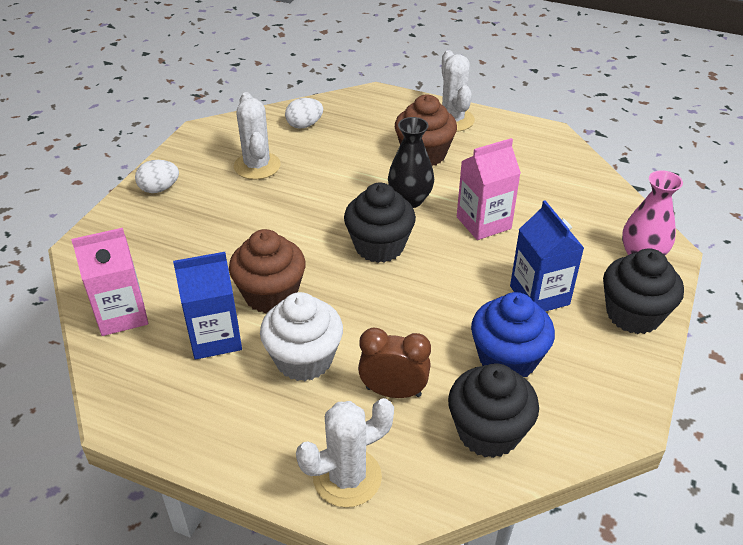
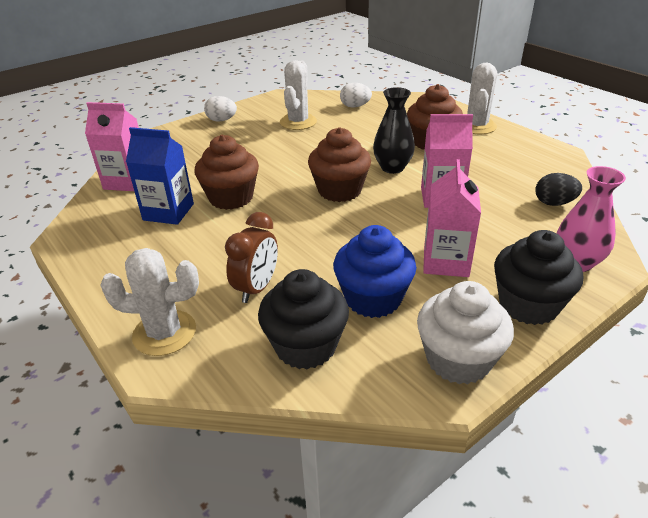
camera: 30 degrees right, 5 degrees down
white cupcake [260,292,343,381] -> white cupcake moved to [417,281,514,384]
black cupcake [344,183,416,263] -> brown cupcake [308,127,371,202]
brown clock [358,328,431,398] -> brown clock turned 75 degrees clockwise [225,212,278,303]
blue carton [510,200,584,312] -> pink carton [423,159,481,277]
none -> black egg [535,173,582,206]

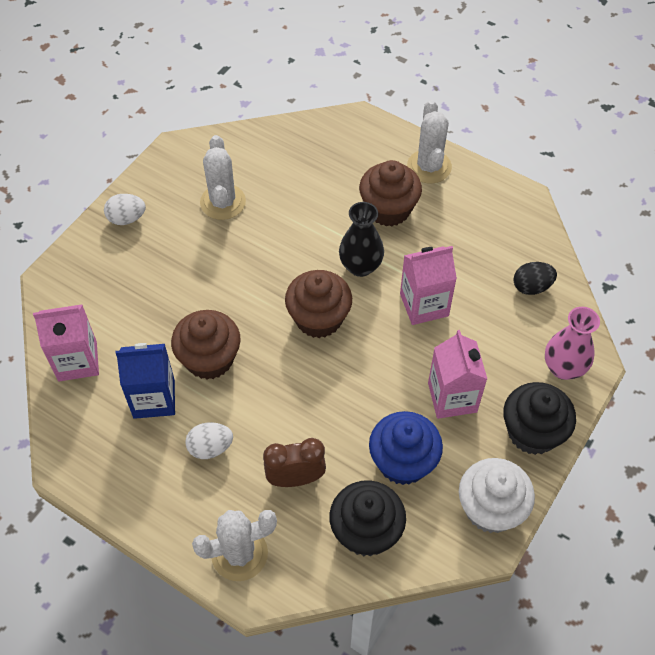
camera: 20 degrees left, 20 degrees up
brown clock [225,212,278,303] -> brown clock turned 105 degrees counterclockwise [263,438,326,487]
white egg [340,83,372,108] -> white egg moved to [185,422,233,459]

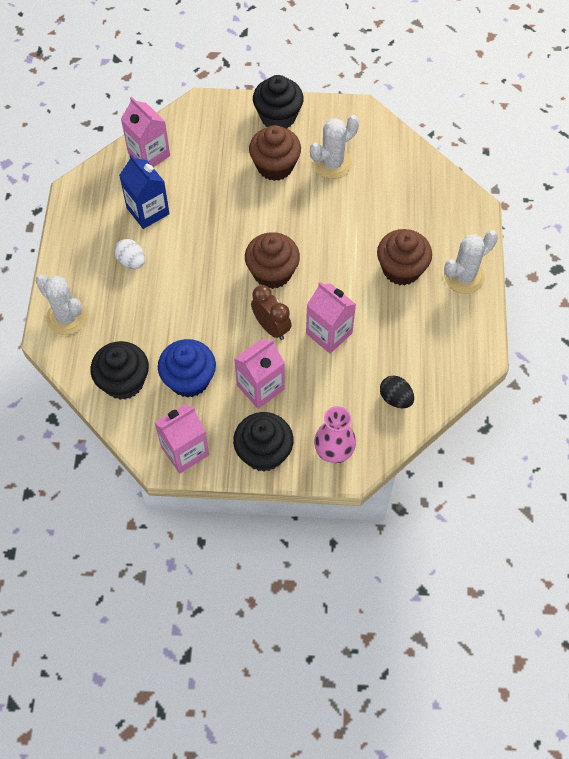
camera: 60 degrees right, 5 degrees up
white egg [104,194,146,225] -> black cupcake [253,75,304,129]
brown cupcake [171,310,241,380] -> brown cupcake moved to [249,125,301,181]
brown clock [263,438,326,487] -> brown clock moved to [251,285,292,340]
black vase [339,202,384,277] -> none
white cupcake [459,458,535,533] -> pink carton [154,404,209,474]

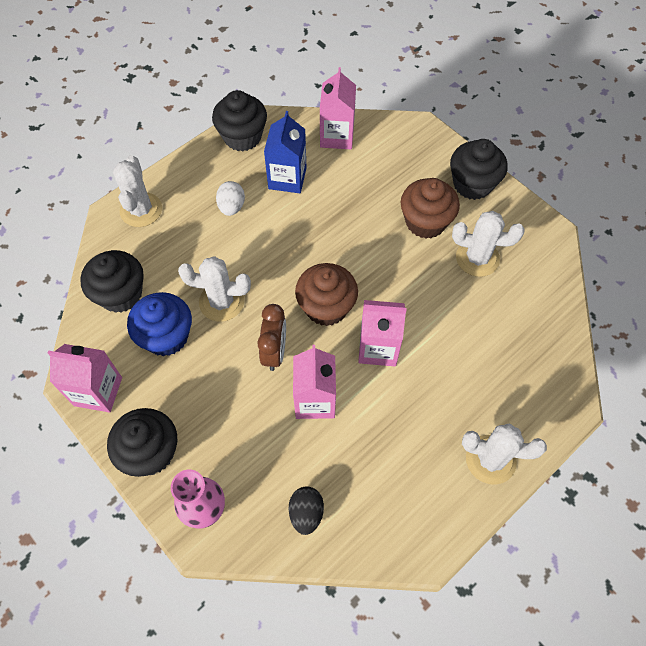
camera: 45 degrees right, 0 degrees up
pink carton [234,339,285,409] -> pink carton moved to [358,300,407,366]
brown cupcake [377,229,432,285] -> none
none -> white cactus [178,256,251,322]
none -> black cupcake [212,90,267,152]

